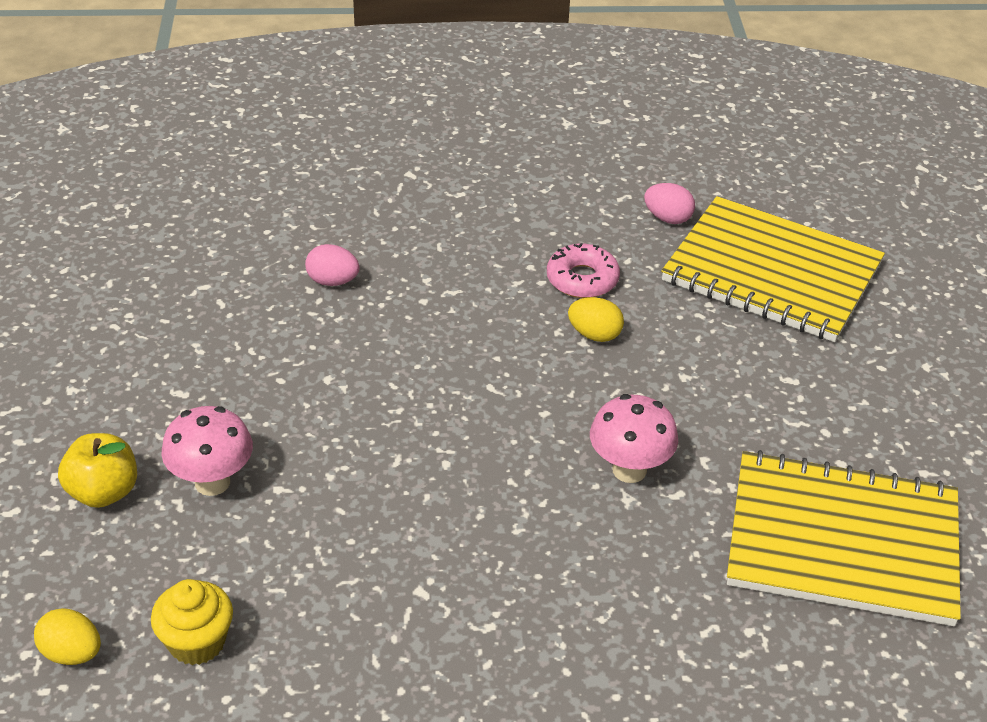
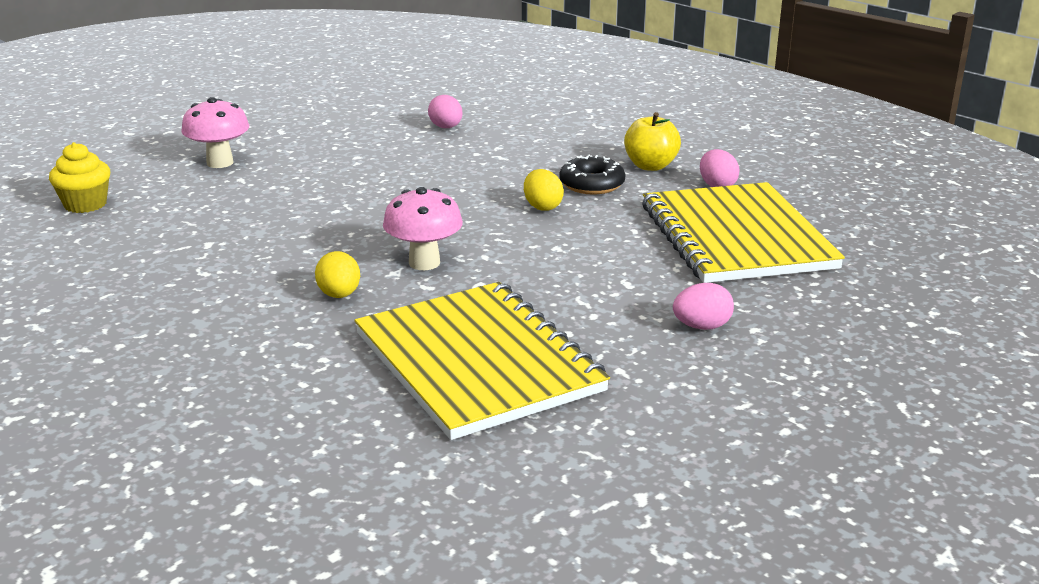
camera: 50 degrees right, 15 degrees down
yellow egg [34,608,101,665] -> yellow egg moved to [315,251,360,298]
yellow apple [58,433,137,508] -> yellow apple moved to [624,112,681,171]
pink donut [547,243,620,298] -> black donut [559,155,626,195]
none -> pink egg [673,283,734,330]

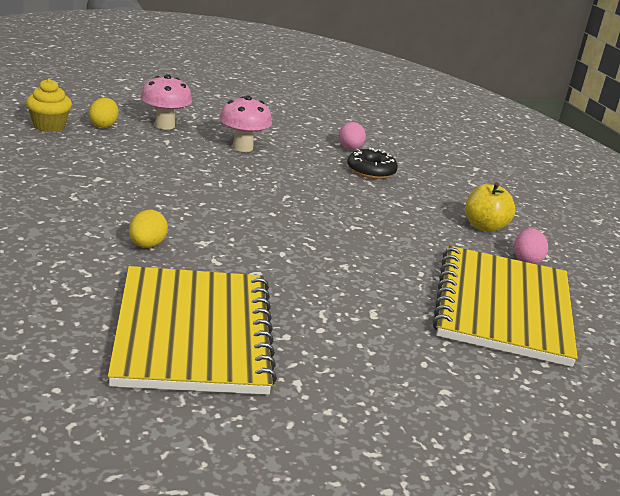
camera: 20 degrees right, 0 degrees up
pink mushroom [383,187,463,270] -> pink mushroom moved to [219,96,272,152]
yellow egg [524,169,564,211] -> yellow egg moved to [89,98,118,128]
black donut [559,155,626,195] -> black donut moved to [347,148,398,179]
pink egg [673,283,734,330] -> none

